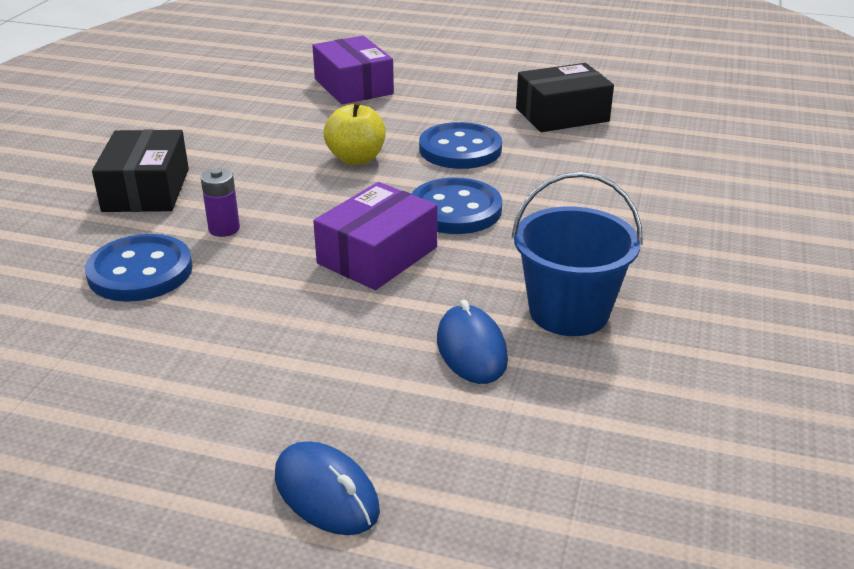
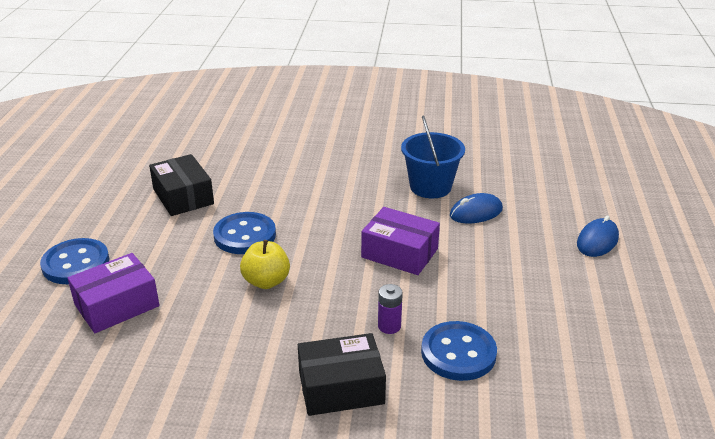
camera: 100 degrees left, 0 degrees up
blue button [412,178,502,234] -> blue button moved to [40,238,109,284]

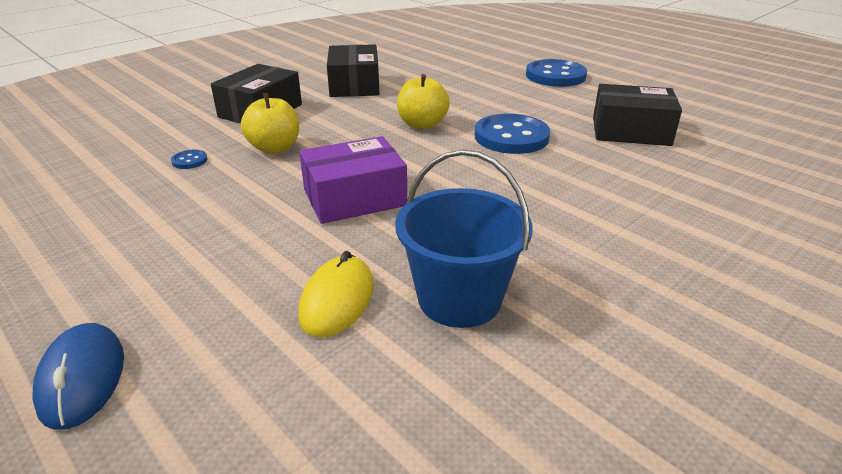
camera: 130 degrees right, 0 degrees up
purple box [68,253,160,333] -> none
purple battery [378,284,403,334] -> yellow apple [241,93,299,154]
blue button [421,321,497,381] -> blue button [171,150,208,169], size x0.42
blue mouse [450,193,503,223] -> yellow mouse [298,251,374,337]
none -> black box [327,44,379,97]

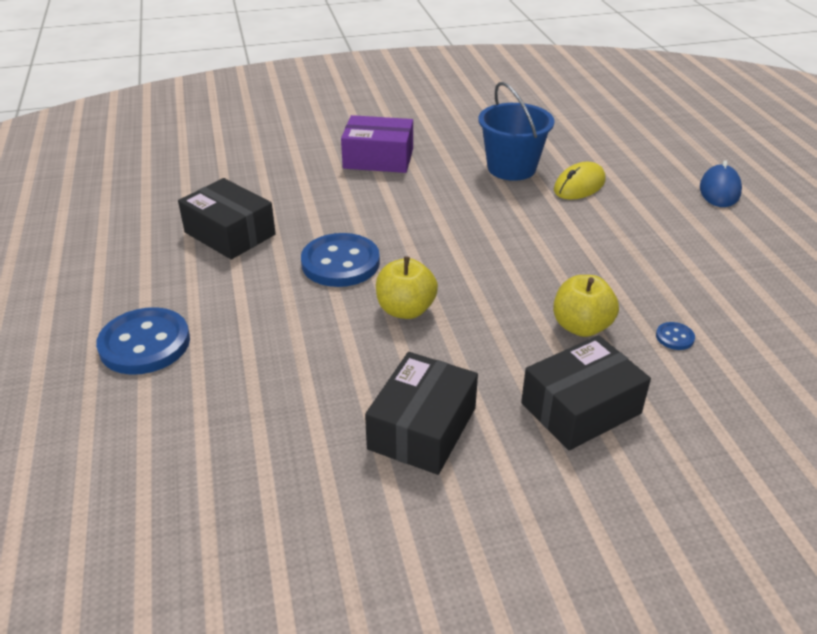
camera: 150 degrees left, 5 degrees up
purple box [299,136,407,224] -> purple box moved to [341,115,413,173]

